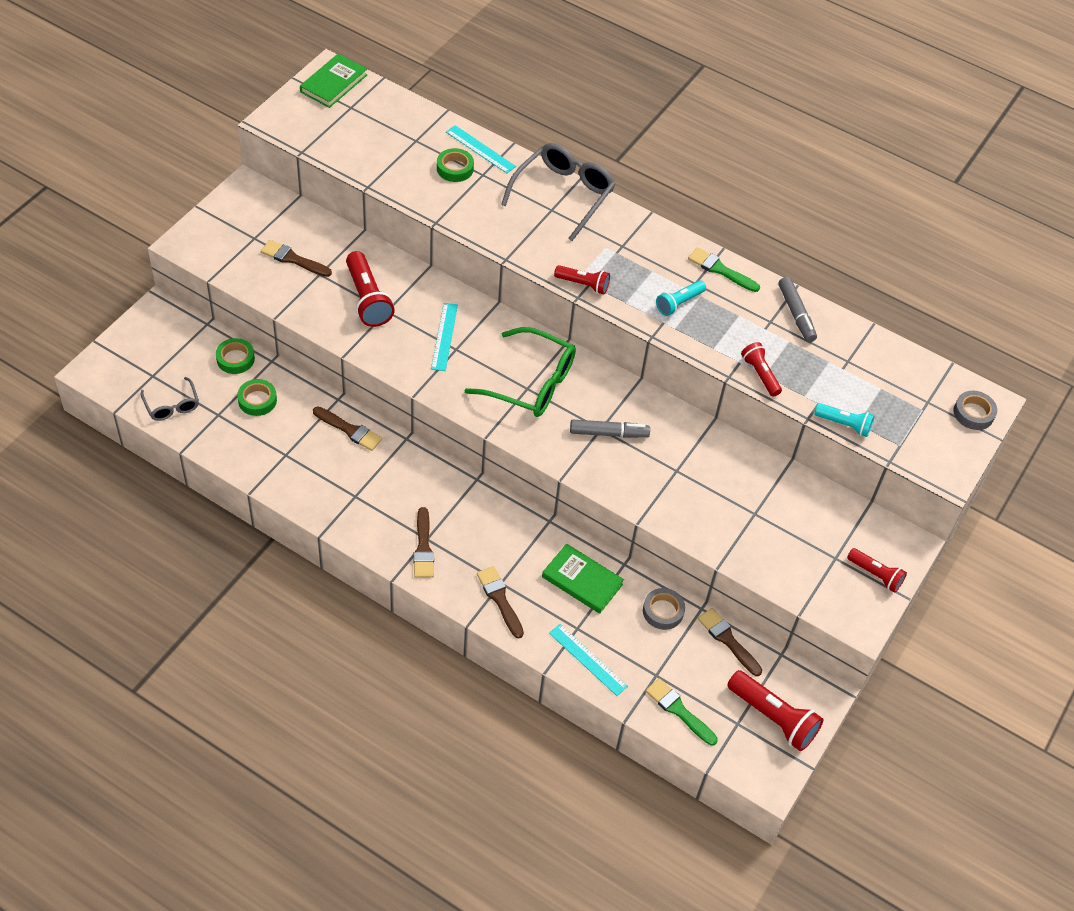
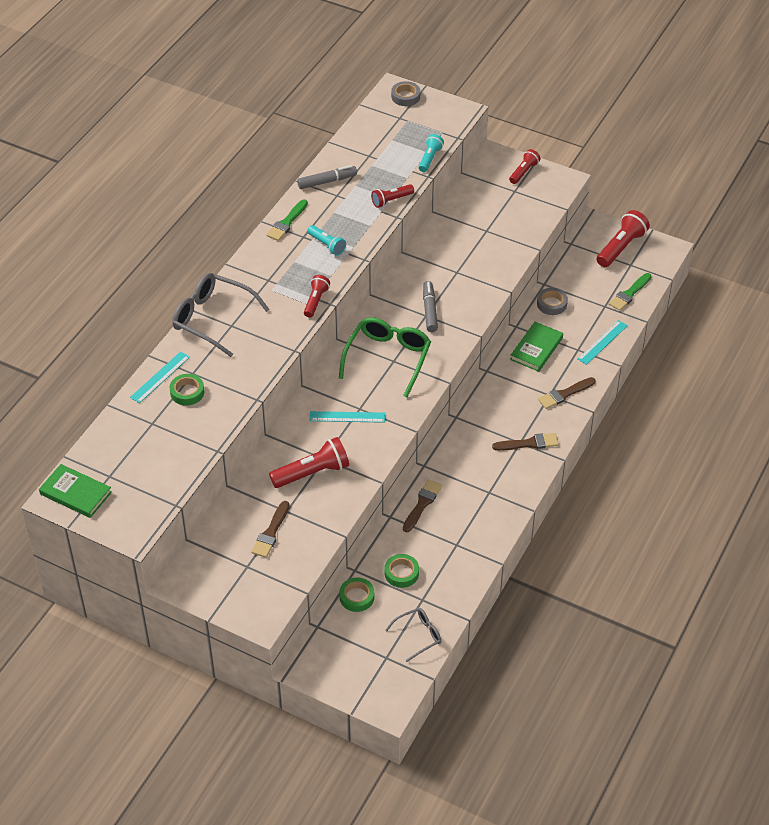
camera: 90 degrees left, 5 degrees down
brown brush [698,608,762,676] -> none

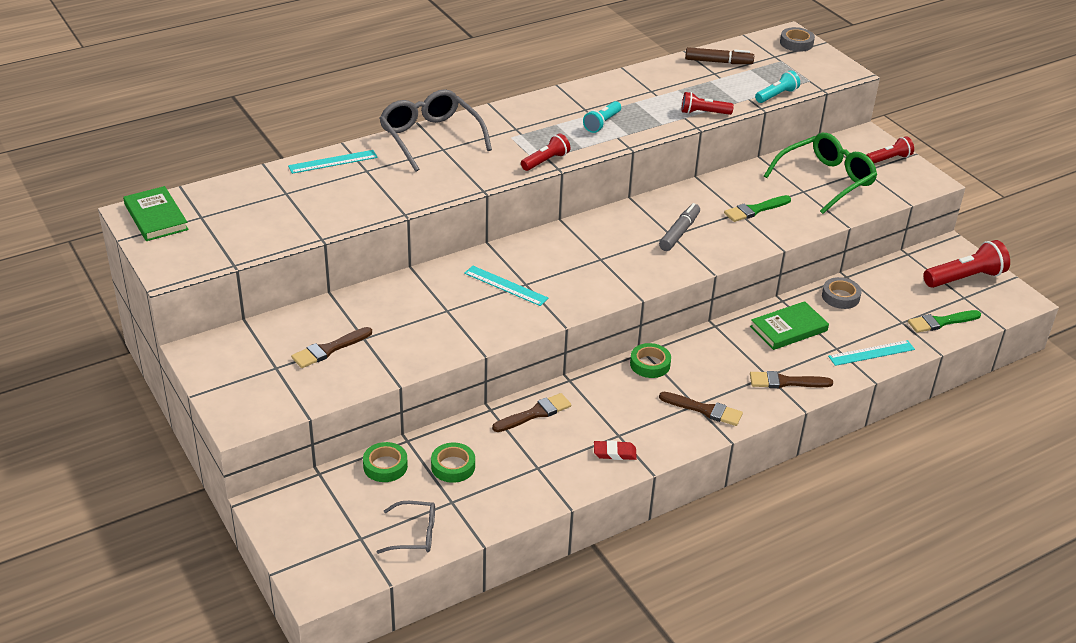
camera: 30 degrees right, 10 degrees down
green tape [170,374,204,406] -> green tape moved to [630,343,671,378]
green brush [266,199,308,241] -> green brush moved to [724,195,791,222]
red flashlight [269,437,349,488] -> none
grey marker [297,165,357,189] -> none
turquoise flashlight [307,225,346,256] -> turquoise flashlight turned 45 degrees clockwise [583,101,621,133]
green glasses [339,317,431,397] -> green glasses moved to [764,133,877,214]
none -> red eraser [594,440,637,460]
none -> brown marker [685,47,754,64]

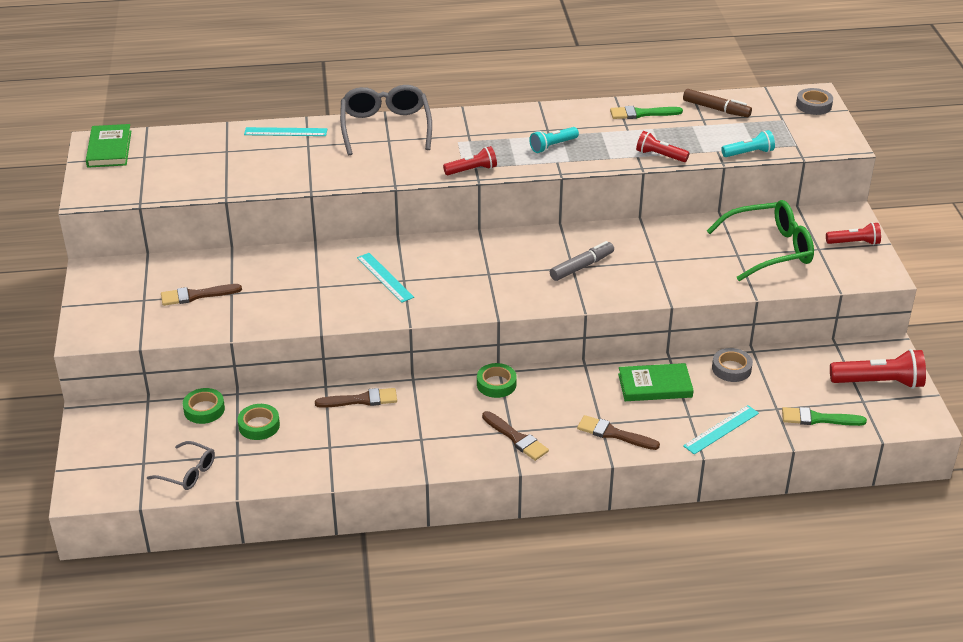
camera: 25 degrees right, 0 degrees up
red eraser [594,440,637,460] -> none
green brush [724,195,791,222] -> green brush moved to [610,106,683,119]
turquoise ruler [828,340,915,366] -> turquoise ruler turned 45 degrees counterclockwise [683,405,759,454]

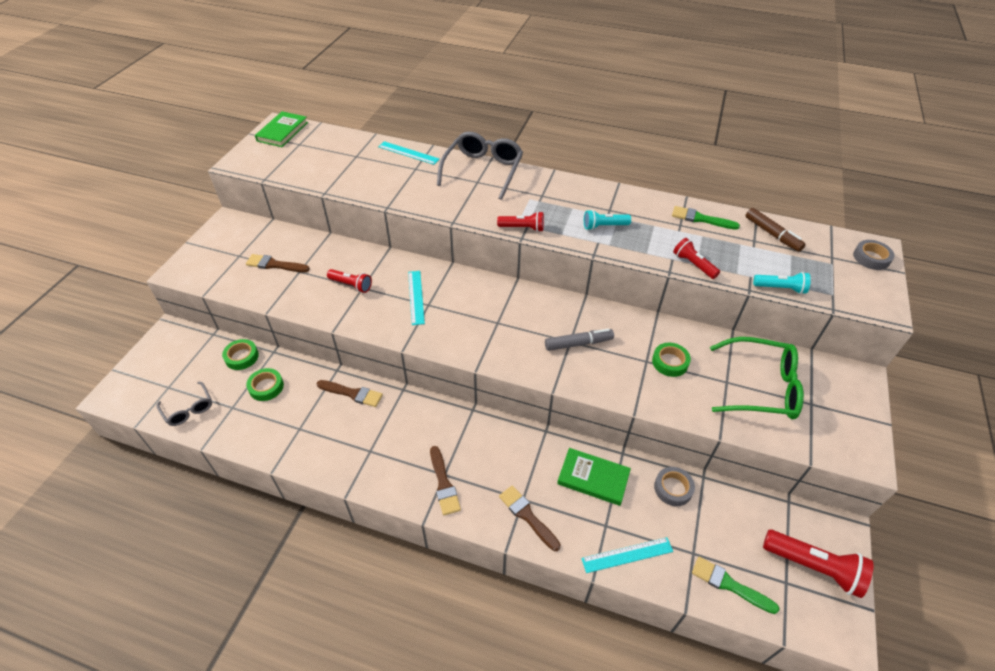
camera: 25 degrees right, 10 degrees up
green tape [477,363,517,398] -> green tape moved to [652,343,691,377]
red flashlight [826,222,881,245] -> red flashlight moved to [327,269,372,293]

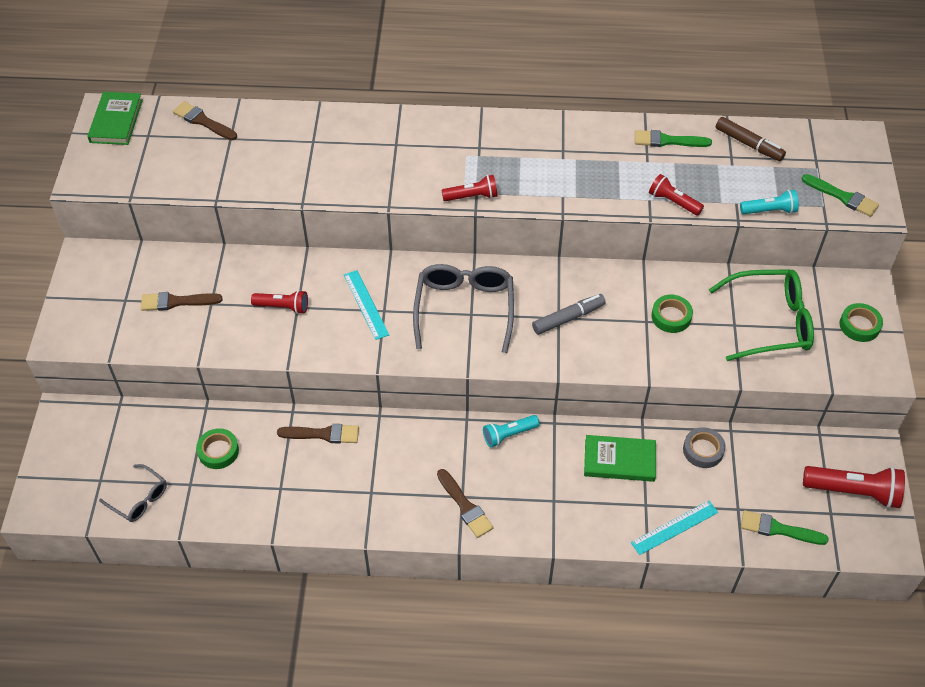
camera: 15 degrees left, 5 degrees up
green tape [222,339,259,370] -> green tape moved to [839,303,883,342]
turquoise ruler [378,141,440,165] -> none
grey glasses [437,132,523,200] -> grey glasses moved to [413,264,514,353]
brown brush [499,485,561,551] -> brown brush moved to [173,101,237,140]
turquoise flashlight [584,210,631,230] -> turquoise flashlight moved to [483,415,540,448]
grey tape [853,240,895,270] -> none
none -> green brush [802,174,879,217]

